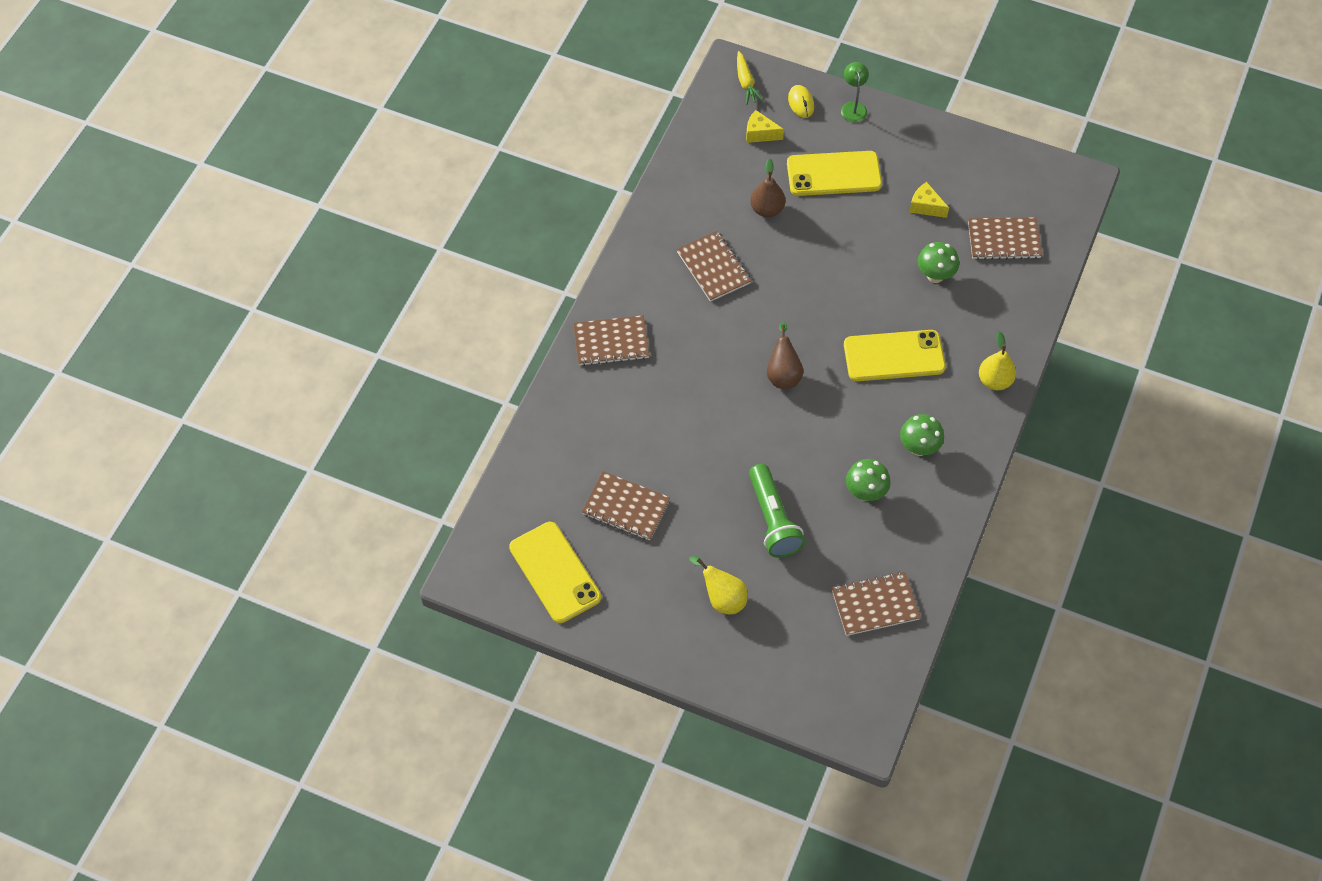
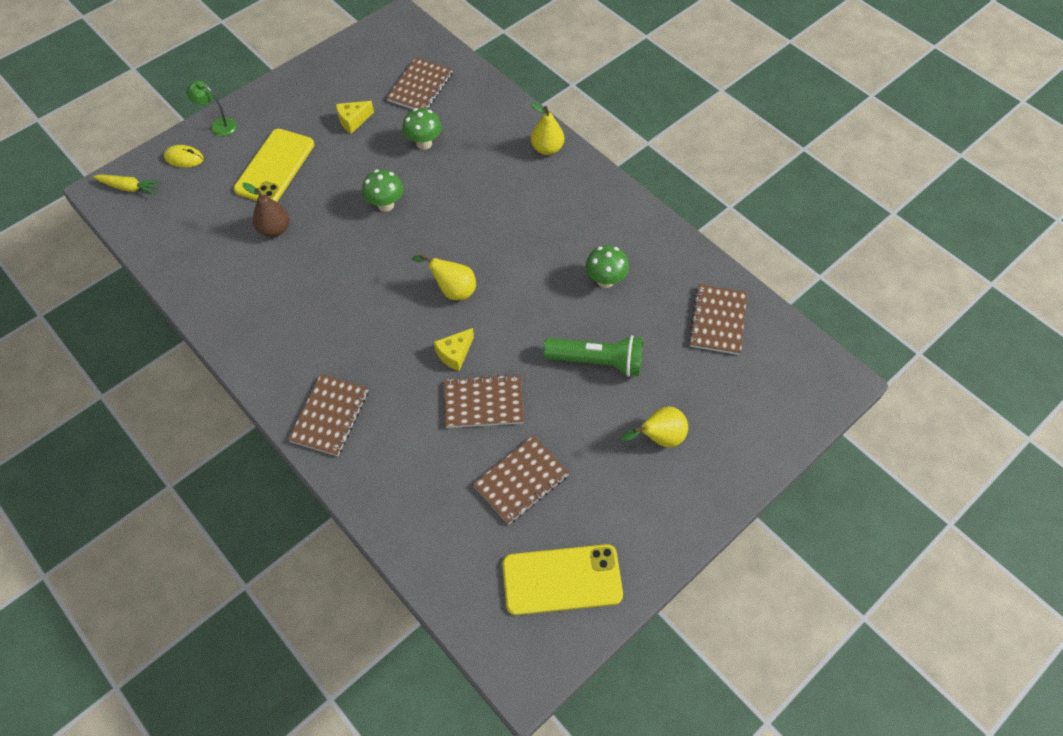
camera: 65 degrees left, 0 degrees up
brown notebook [676,231,751,302] -> brown notebook moved to [444,374,524,428]
yellow cheese [746,110,784,143] -> yellow cheese moved to [434,328,474,371]
brown pear [767,322,804,389] -> yellow pear [412,254,476,300]
yellow phone [844,330,946,381] -> none
green mushroom [900,414,944,456] -> green mushroom moved to [362,169,403,212]

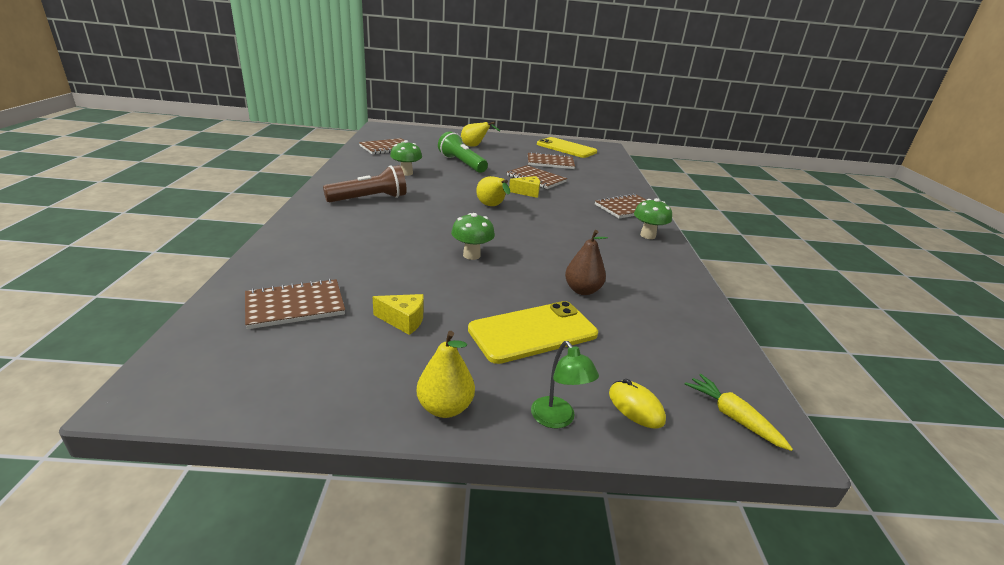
camera: 140 degrees left, 30 degrees down
green mushroom [402,108,442,150] -> green mushroom moved to [634,198,672,239]
yellow pear [531,103,564,155] -> yellow pear moved to [417,331,475,418]
none -> brown flashlight [323,165,407,202]

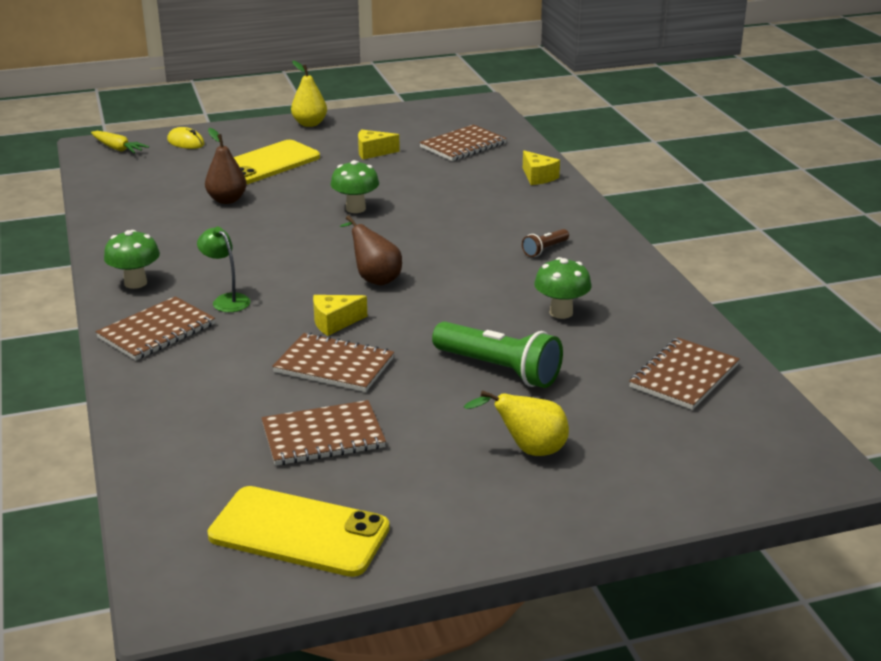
camera: 165 degrees right, 0 degrees up
brown flashlight [323,165,407,202] -> brown flashlight [522,229,569,257], size x0.49
yellow pear [476,176,510,206] -> brown pear [340,215,402,285]
green lamp [531,341,599,428] -> green lamp moved to [197,227,250,312]
none -> yellow cheese [523,151,560,185]

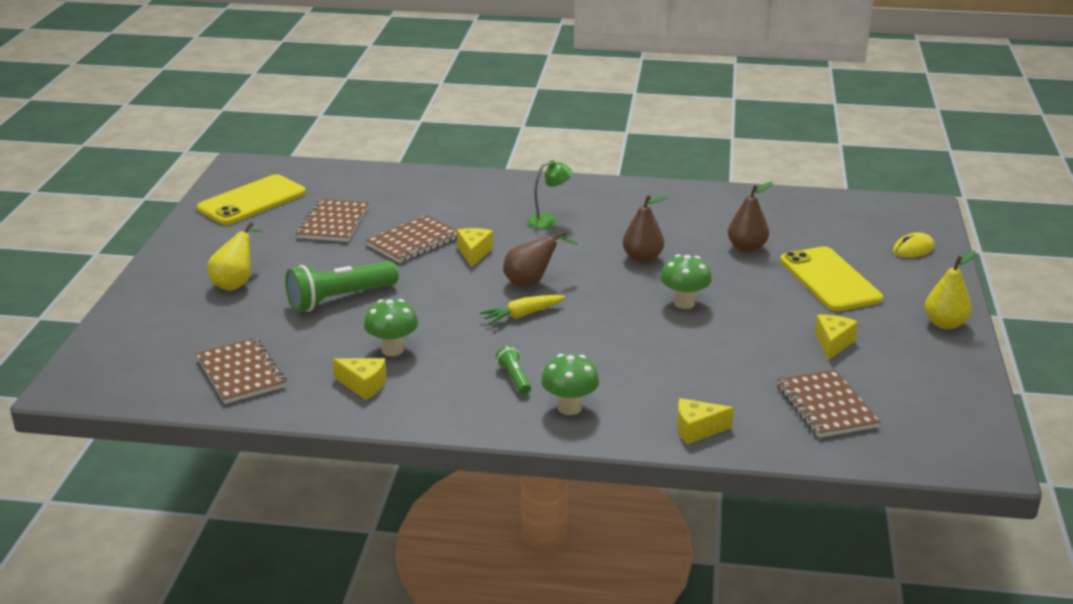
camera: 115 degrees right, 0 degrees up
yellow carrot [91,131,149,154] -> yellow carrot moved to [480,295,566,324]
brown notebook [96,296,215,360] -> none
green mushroom [104,230,160,289] -> green mushroom moved to [541,354,599,415]
brown flashlight [522,229,569,257] -> green flashlight [496,345,531,394]
none -> yellow cheese [333,358,387,400]
none -> brown pear [623,195,667,263]

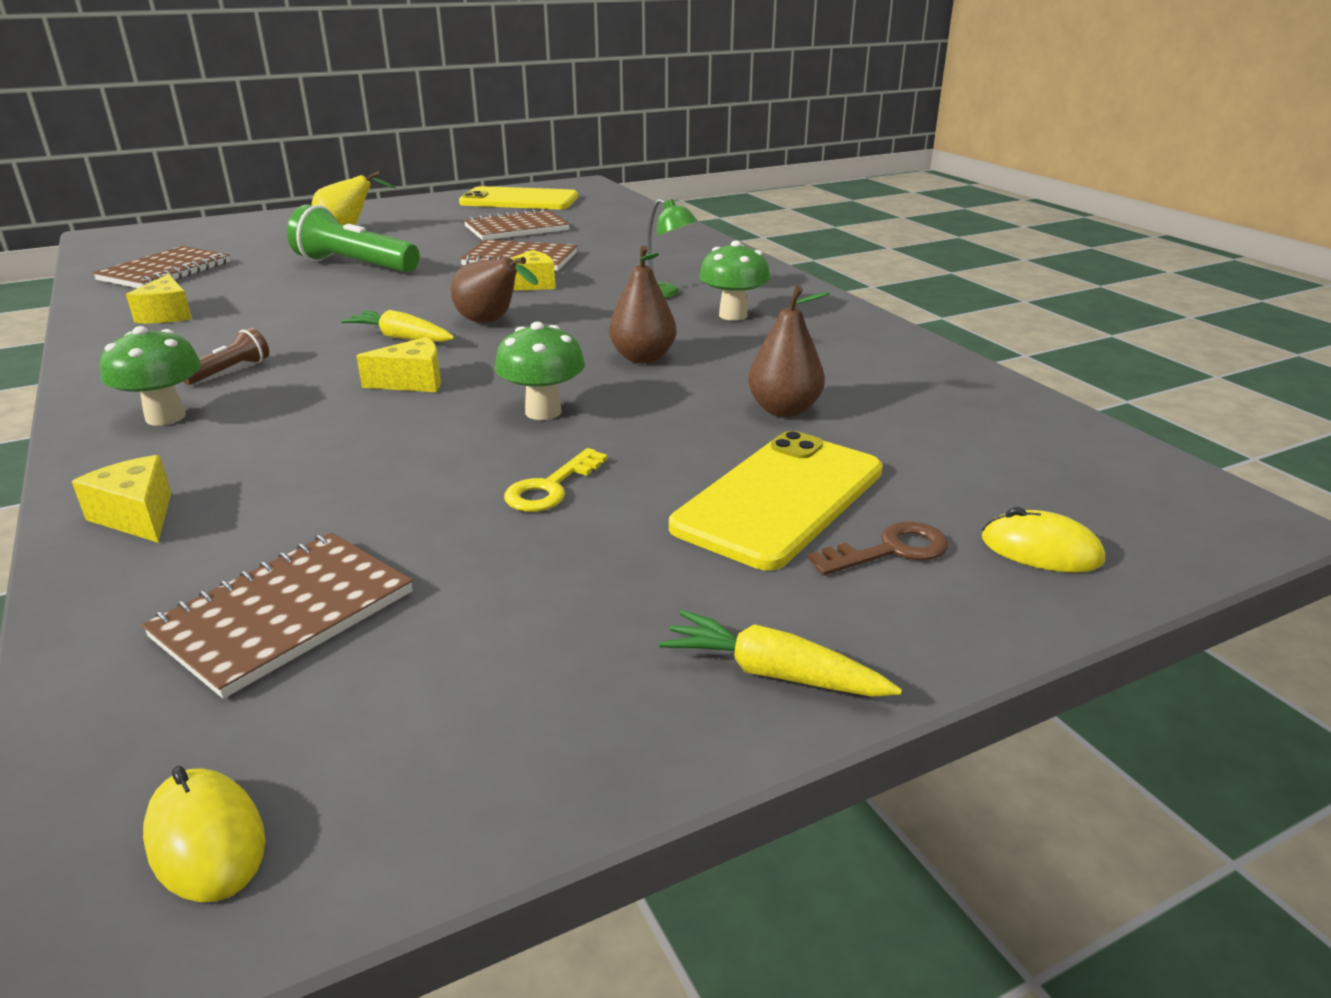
camera: 55 degrees right, 0 degrees up
green mushroom [364,299,418,356] -> green mushroom moved to [699,241,770,321]
green flashlight [496,345,531,394] -> brown flashlight [183,328,269,385]
yellow cheese [815,315,858,360] -> yellow cheese moved to [356,337,441,392]
yellow pear [925,251,976,329] -> yellow carrot [659,610,902,697]
none -> yellow mouse [143,766,265,902]
none -> yellow key [504,448,608,512]
none -> brown key [808,521,949,575]

